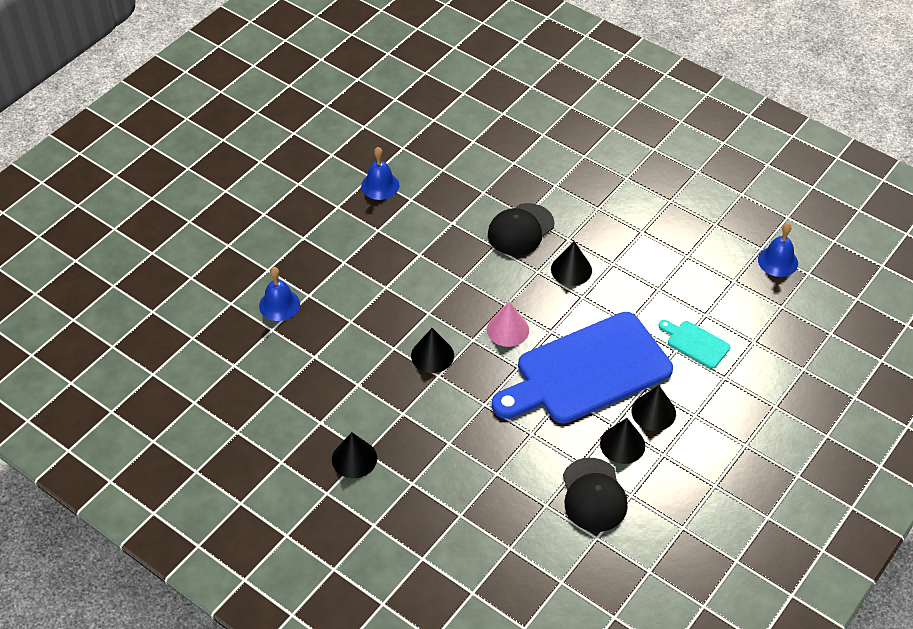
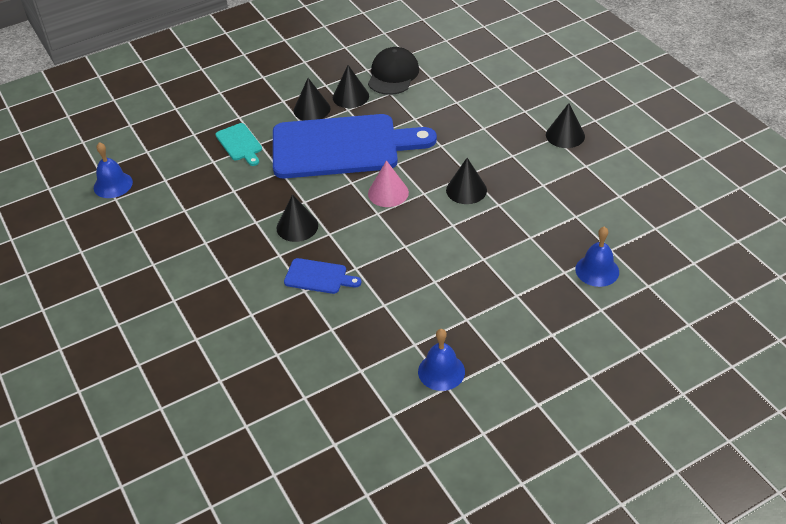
camera: 155 degrees left, 5 degrees down
black cap [488,203,554,256] -> blue cutting board [284,258,361,294]

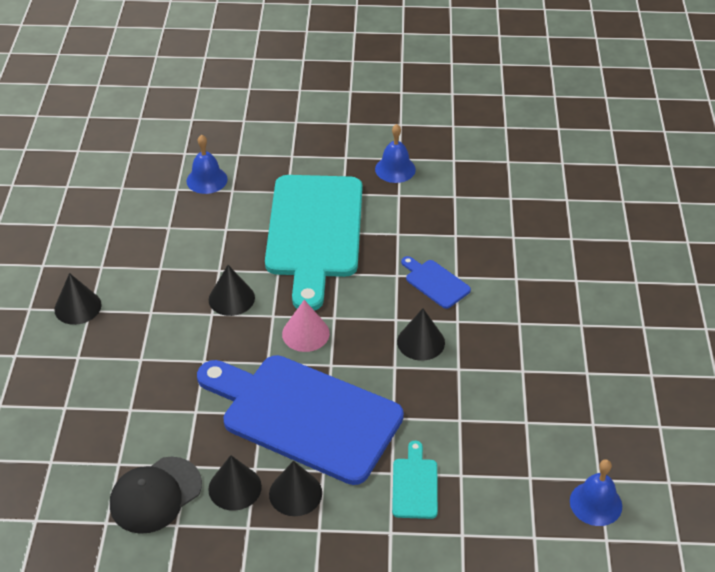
camera: 150 degrees left, 0 degrees up
none -> turquoise cutting board [265,175,362,311]

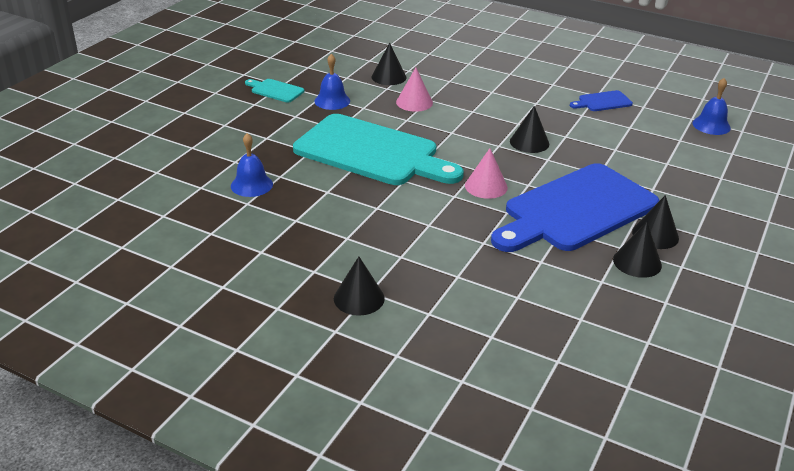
camera: 65 degrees left, 10 degrees down
black cap [110,457,202,534] -> none
black cone [209,265,255,316] -> black cone moved to [371,43,406,85]
turquoise cutting board [392,441,438,519] -> turquoise cutting board moved to [245,79,304,103]
blue cutting board [401,256,471,309] -> blue cutting board moved to [570,90,633,111]
none -> pink cone [396,68,433,112]

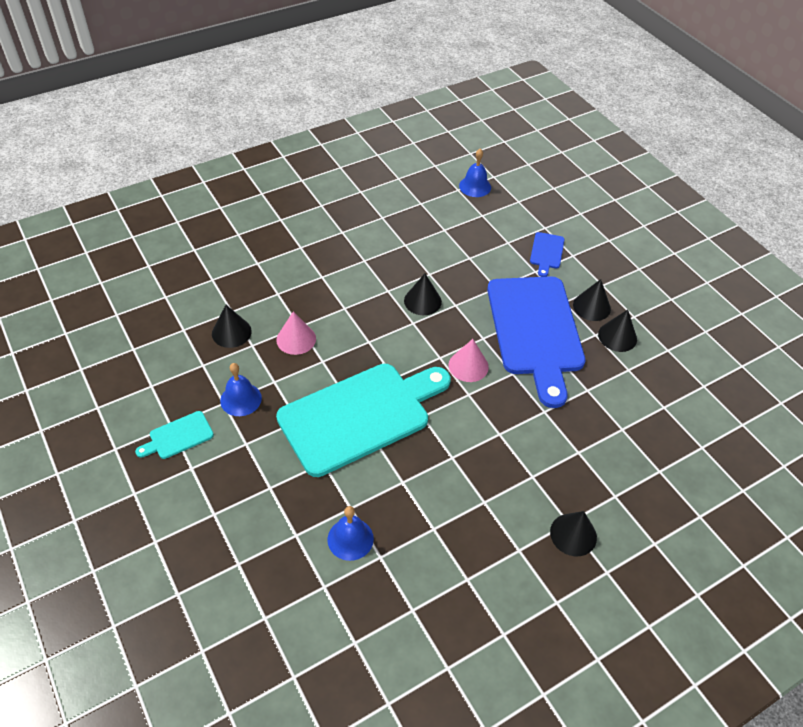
camera: 60 degrees left, 15 degrees up
blue cutting board [570,90,633,111] -> blue cutting board moved to [530,232,565,277]

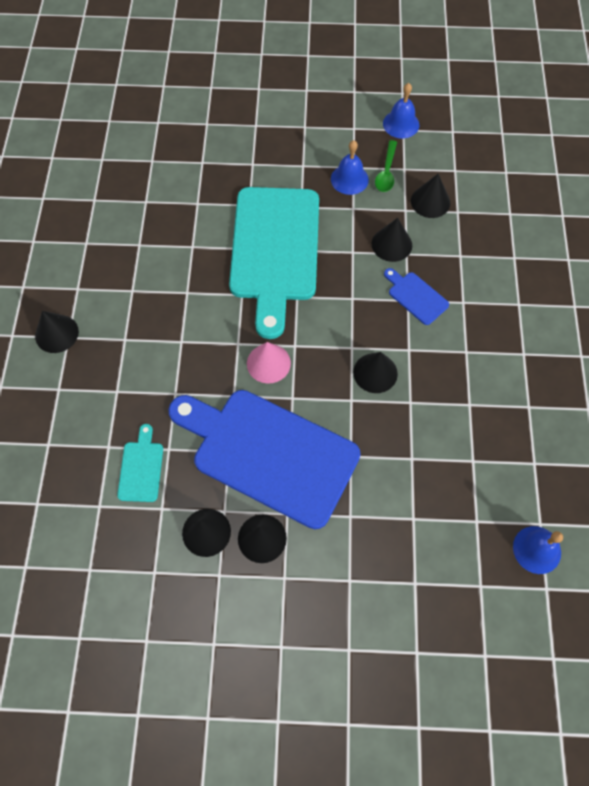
camera: 125 degrees right, 15 degrees up
turquoise cutting board [135,411,214,459] -> turquoise cutting board moved to [117,424,163,502]
pink cone [276,311,316,355] -> black cone [372,218,412,262]
blue bell [328,506,374,561] -> blue bell moved to [383,83,419,138]
blue cutting board [530,232,565,277] -> blue cutting board moved to [384,268,449,325]
none -> green spoon [375,140,397,192]

